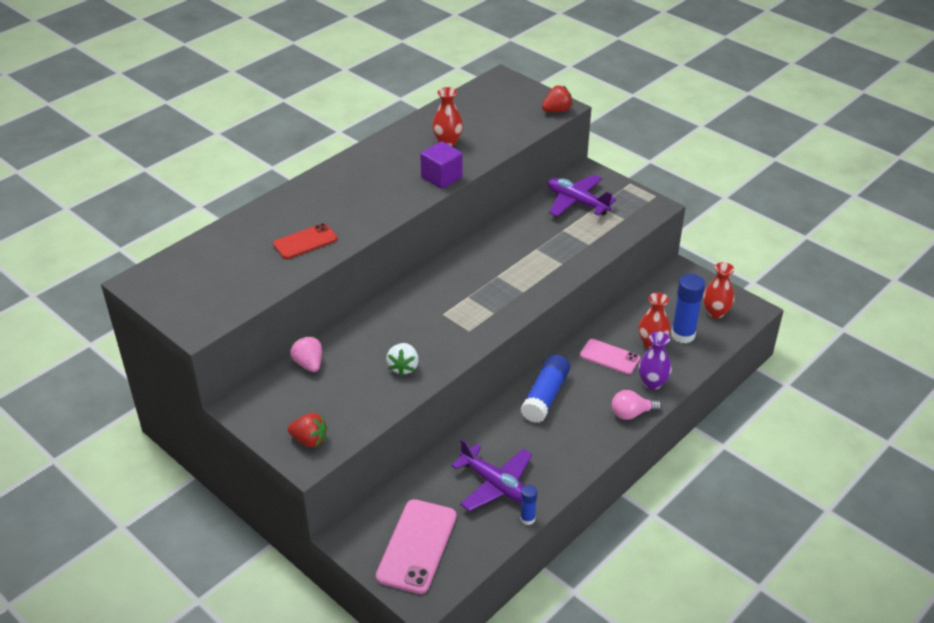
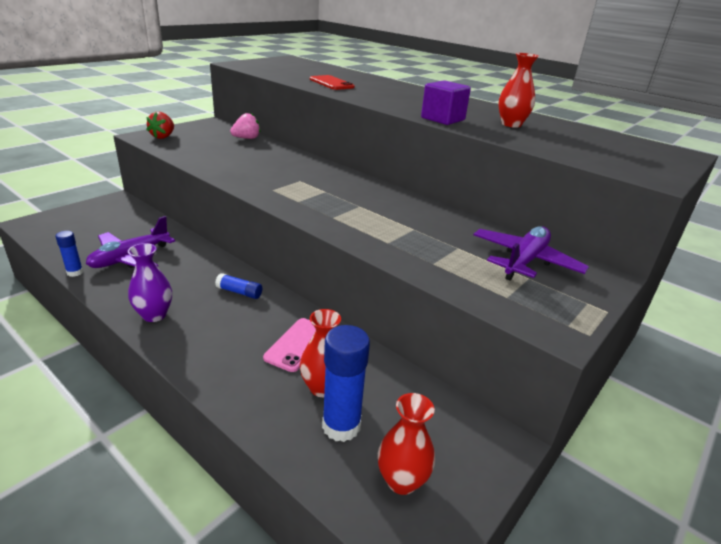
camera: 85 degrees right, 10 degrees down
pink phone [376,499,457,594] -> none
white strawberry [386,343,419,376] -> none
blue glue stick [521,354,570,423] -> blue glue stick [215,273,262,299], size x0.54
red strawberry [542,85,573,112] -> none
pink light bulb [612,390,662,420] -> none
purple vase [638,331,672,390] -> purple vase moved to [128,243,172,322]

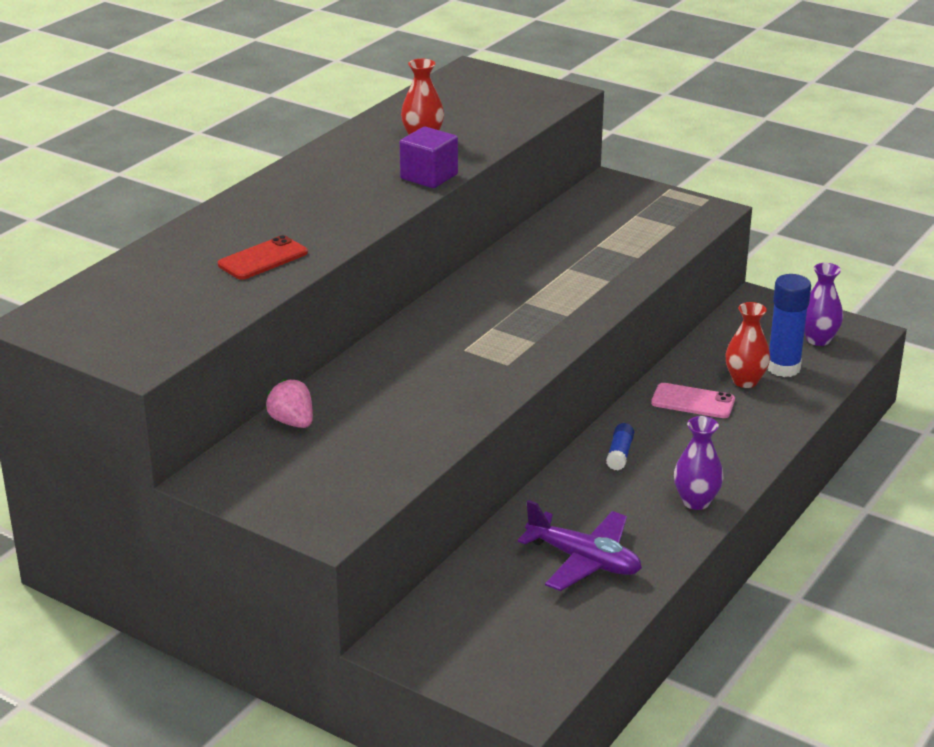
camera: 95 degrees left, 0 degrees up
blue glue stick [55,231,83,277] -> none
red strawberry [146,112,174,139] -> none
red vase [378,393,435,495] -> purple vase [804,263,843,346]
purple plane [473,226,589,281] -> none

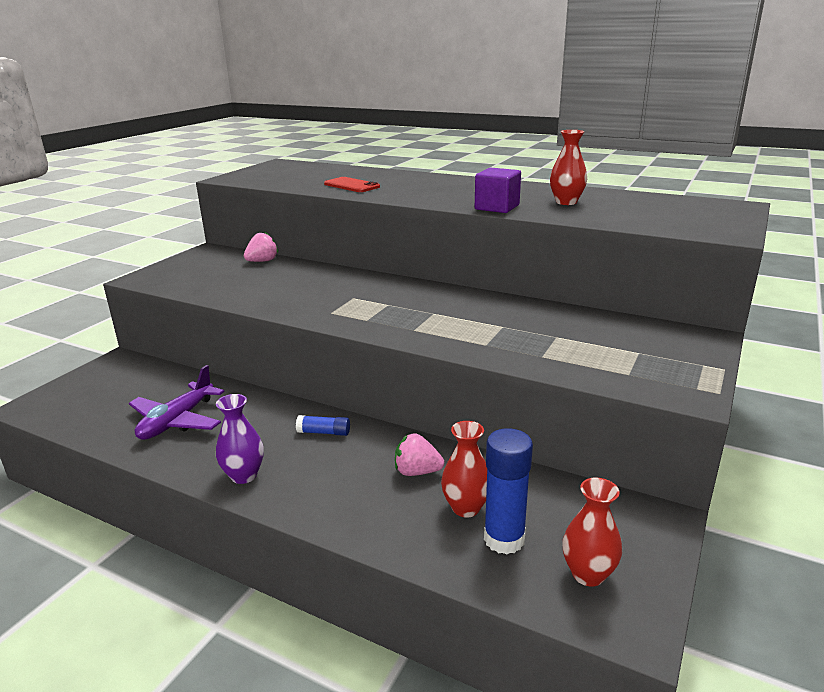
camera: 85 degrees right, 5 degrees down
pink phone [651,383,735,418] -> pink strawberry [395,433,444,476]
purple vase [804,263,843,346] -> red vase [563,478,622,587]

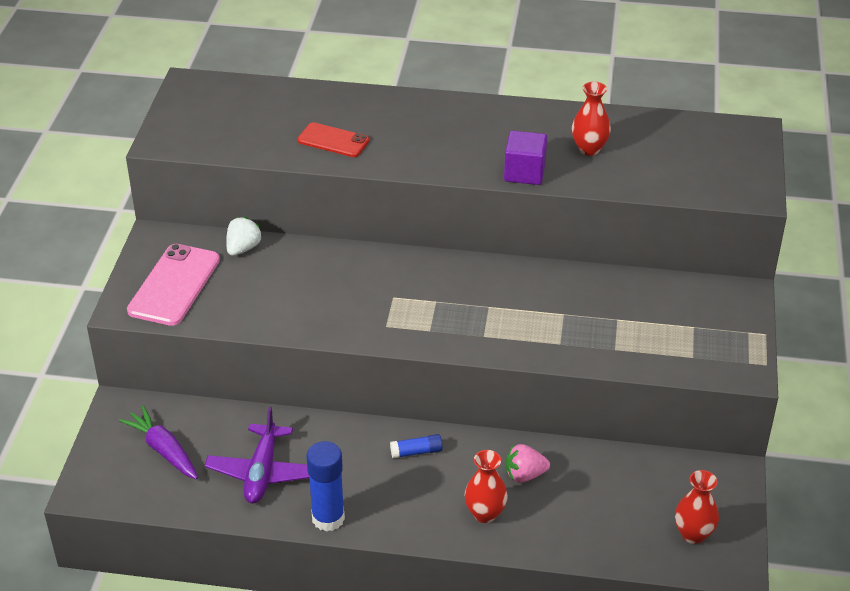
camera: 20 degrees left, 15 degrees up
purple vase [216,394,264,484] -> none
pink strawberry [244,232,278,262] -> white strawberry [226,217,263,256]
red vase [441,421,487,517] -> red vase moved to [465,450,508,523]
blue glue stick [484,428,533,555] -> blue glue stick moved to [307,441,345,532]
none -> purple carrot [119,406,198,479]
none -> pink phone [127,244,220,326]

